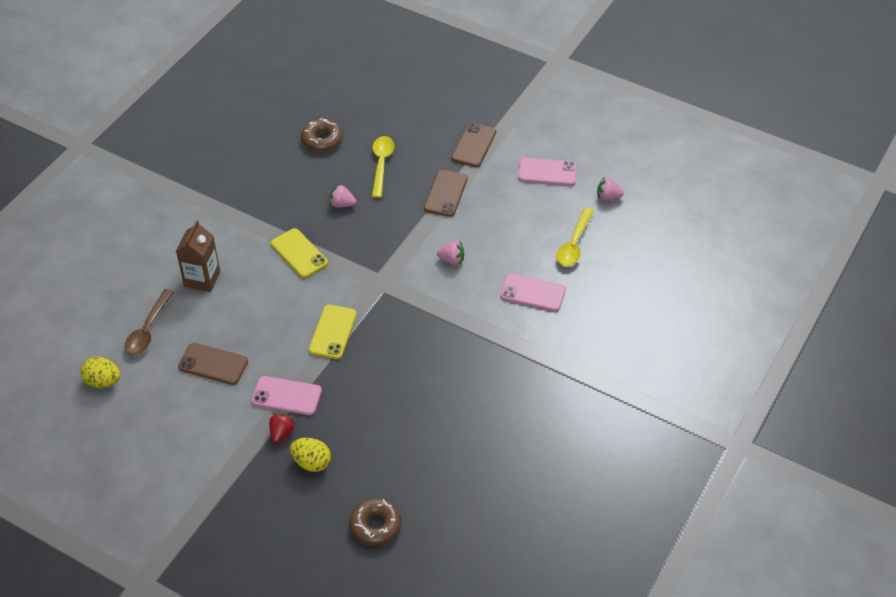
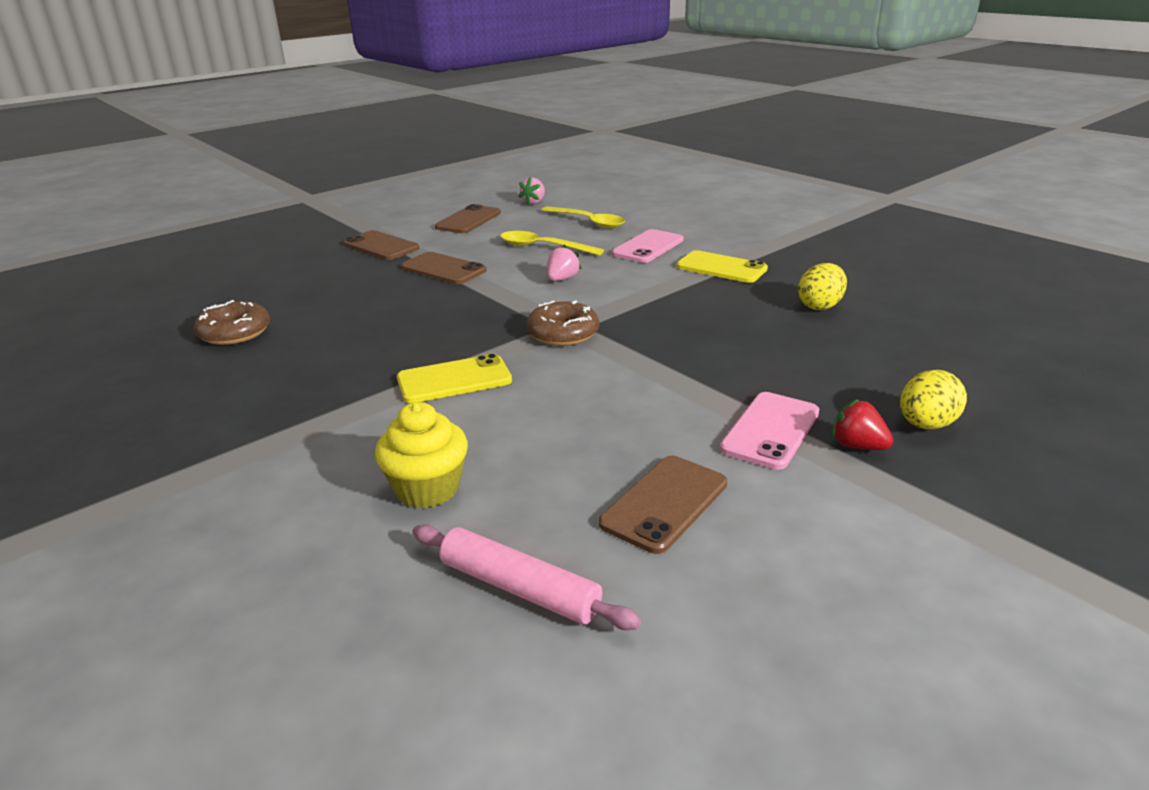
camera: 70 degrees left, 20 degrees down
yellow egg [80,357,120,388] -> yellow egg moved to [798,263,847,310]
brown spoon [124,289,174,355] -> pink rolling pin [412,524,641,630]
brown carton [176,220,220,292] -> yellow cupcake [375,402,468,508]
yellow phone [309,305,357,359] -> yellow phone moved to [676,250,768,283]
pink strawberry [330,184,356,208] -> none
brown donut [349,498,401,546] -> brown donut moved to [527,300,599,346]
yellow spoon [372,136,394,198] -> yellow spoon moved to [500,231,604,256]
pink phone [518,158,577,186] -> brown phone [435,204,501,233]

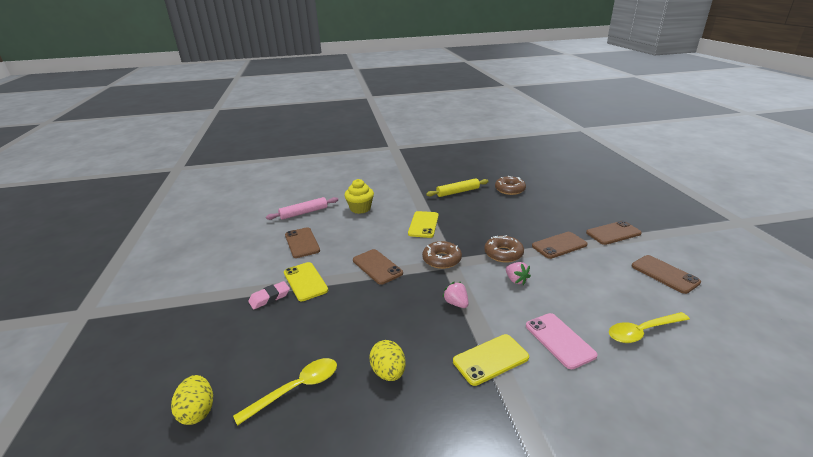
camera: 120 degrees right, 0 degrees up
yellow spoon [500,231,604,256] -> yellow spoon moved to [233,358,337,426]
pink strawberry [518,177,545,205] -> pink strawberry moved to [442,282,469,308]
pink phone [720,392,819,470] -> yellow phone [284,262,328,301]
red strawberry [832,399,893,450] -> pink eraser [248,281,290,309]
yellow egg [900,370,967,429] -> yellow egg moved to [171,375,213,425]
none -> brown phone [353,249,403,285]
none -> yellow rolling pin [426,178,489,197]
none -> brown donut [484,235,524,263]

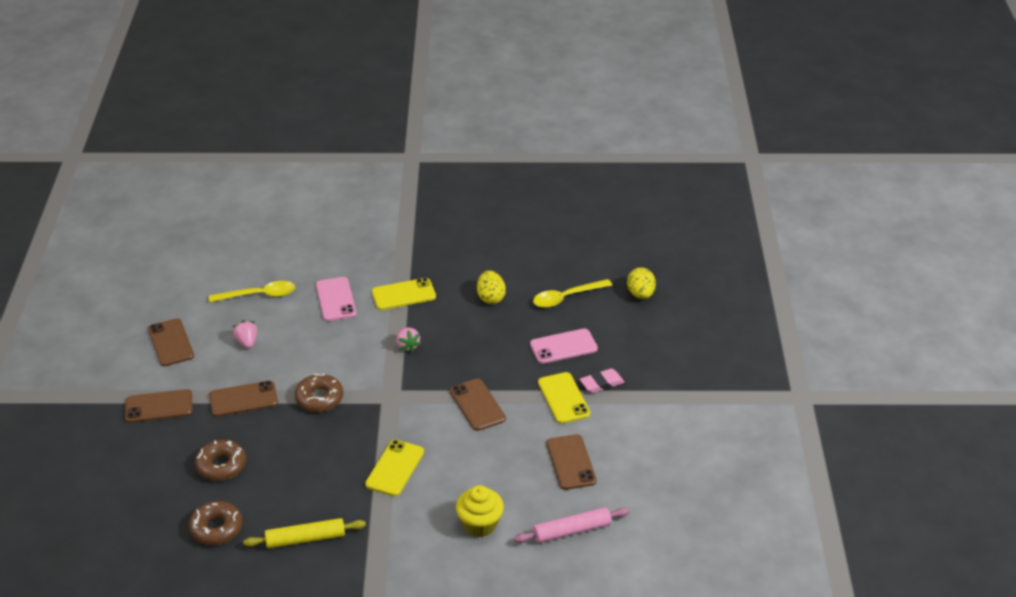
camera: 170 degrees left, 10 degrees up
brown donut [422,241,462,269] -> brown donut moved to [195,440,246,481]
pink strawberry [506,262,531,285] -> pink strawberry moved to [233,320,258,349]
none -> pink phone [530,328,598,364]

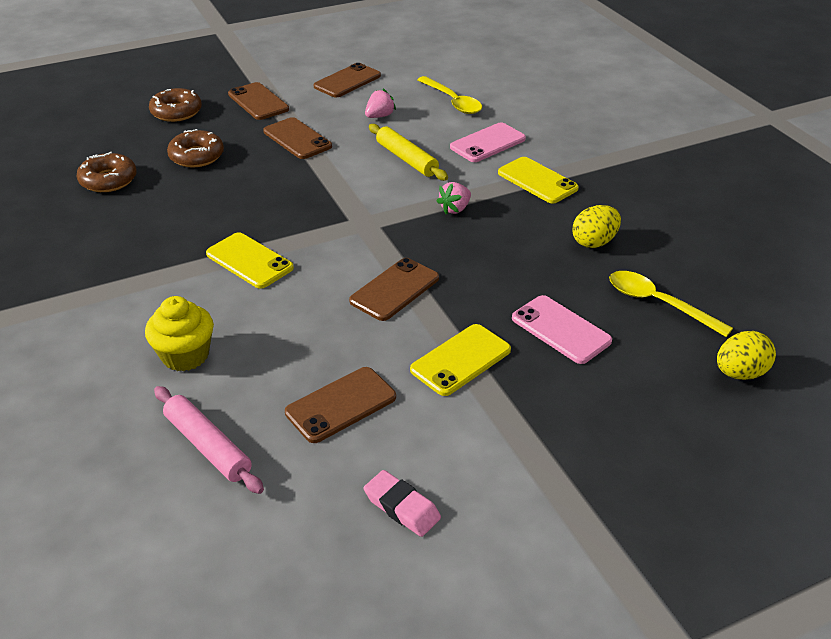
camera: 65 degrees right, 0 degrees up
yellow rolling pin [243,518,366,549] -> yellow rolling pin moved to [369,124,448,181]
brown donut [295,373,343,412] -> brown donut moved to [149,88,202,122]
yellow phone [365,439,424,496] -> yellow phone turned 45 degrees clockwise [206,232,294,289]
pink eraser [580,368,625,393] -> pink eraser moved to [364,470,441,537]

